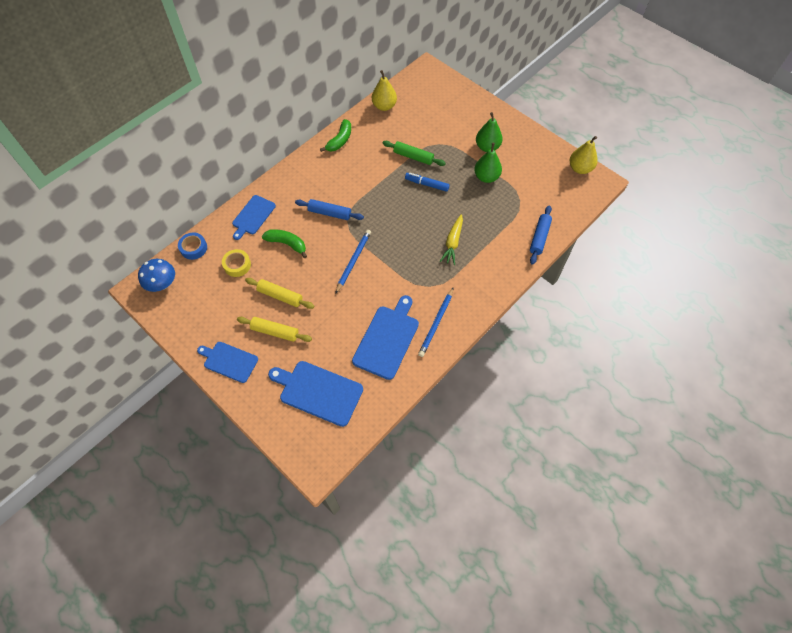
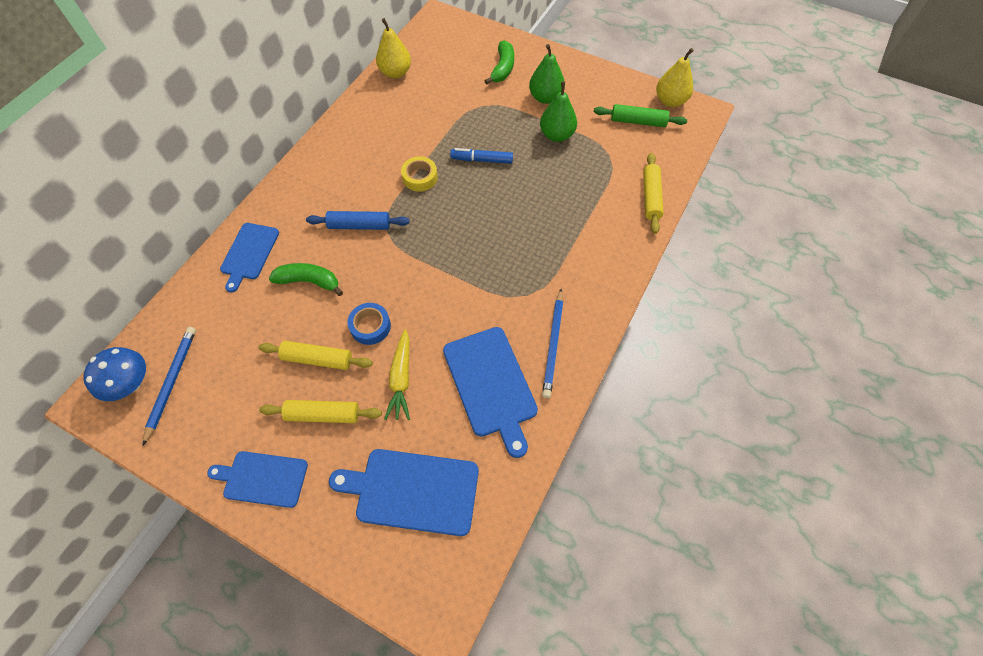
camera: 15 degrees left, 0 degrees up
blue tape [178,232,207,260] -> blue tape moved to [347,303,391,345]
yellow tape [222,249,251,277] -> yellow tape moved to [401,156,438,192]
green banana [320,119,351,152] -> green banana moved to [485,40,514,84]
blue pencil [335,230,371,294] -> blue pencil moved to [143,327,196,445]
blue cutting board [352,295,419,380] -> blue cutting board turned 150 degrees clockwise [443,327,538,458]
green rolling pin [382,141,446,166] -> green rolling pin moved to [594,104,687,127]
yellow carrot [440,214,463,265] -> yellow carrot moved to [384,329,410,420]
blue rolling pin [530,205,552,265] -> yellow rolling pin [643,153,664,234]

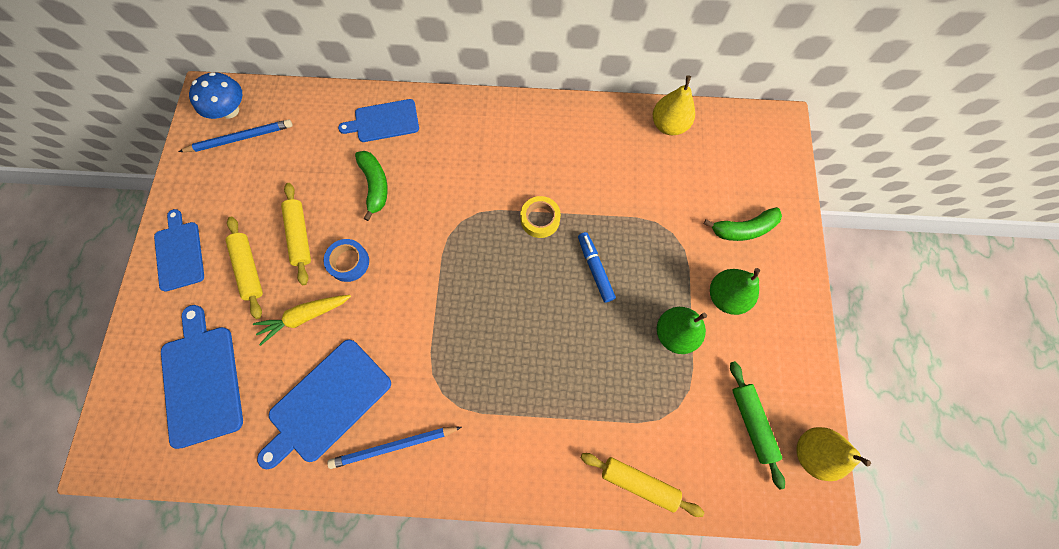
camera: 65 degrees right, 10 degrees up
blue rolling pin [306,211,410,230] -> none
yellow rolling pin [643,153,664,234] -> yellow rolling pin turned 45 degrees clockwise [581,453,704,517]

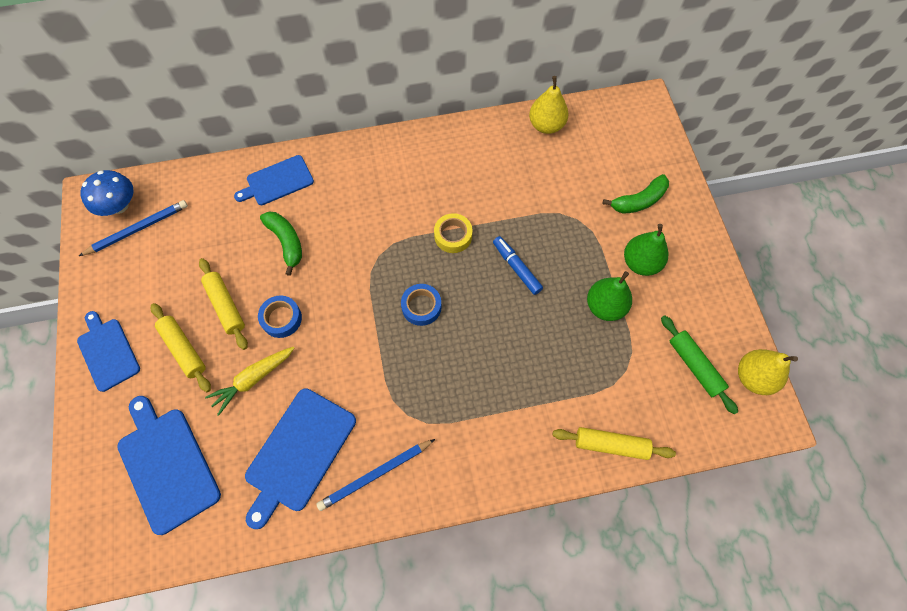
camera: 15 degrees left, 5 degrees down
none -> blue tape [401,284,442,326]

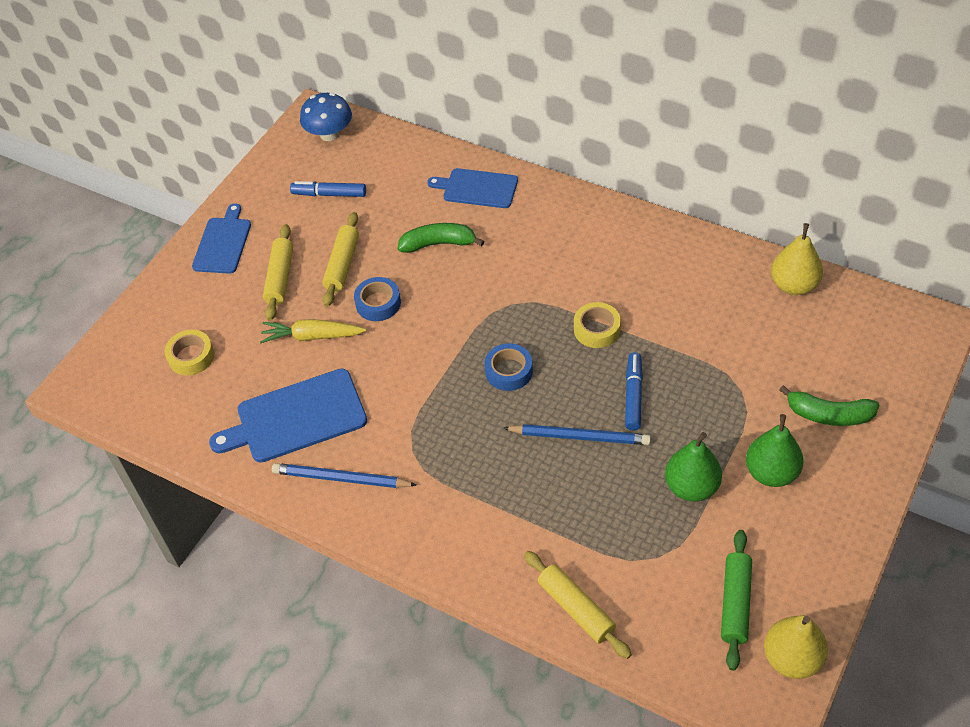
camera: 45 degrees right, 15 degrees down
blue pencil [79,200,188,256] -> blue pencil moved to [503,424,651,445]
blue cutting board [117,396,221,535] -> yellow tape [165,330,214,376]
green banana [260,212,302,276] -> green banana turned 105 degrees counterclockwise [398,223,484,253]
none -> blue marker [290,181,366,197]

